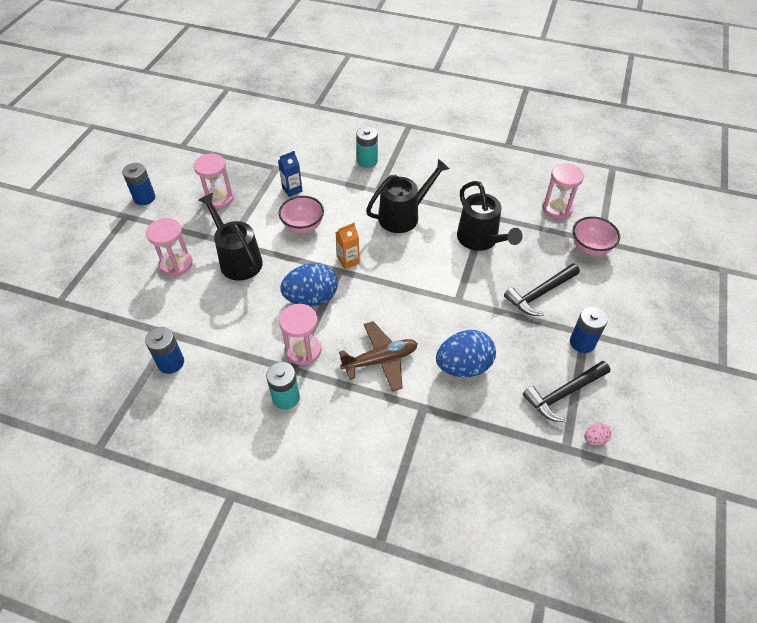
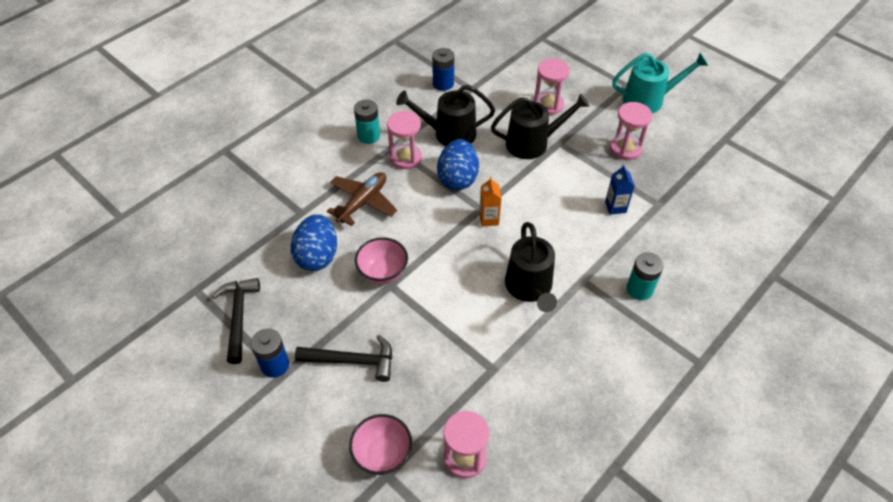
camera: 115 degrees right, 0 degrees up
blue battery [122,163,155,205] -> turquoise watering can [612,53,708,113]
pink bowl [279,196,324,234] -> pink bowl moved to [355,237,408,285]
brown plane [339,321,418,392] -> brown plane turned 150 degrees counterclockwise [327,172,397,226]
black watering can [457,181,523,251] -> black watering can moved to [396,85,495,146]
black hammer [504,263,580,316] -> black hammer turned 105 degrees clockwise [295,335,392,382]
pink egg [584,423,611,445] -> none

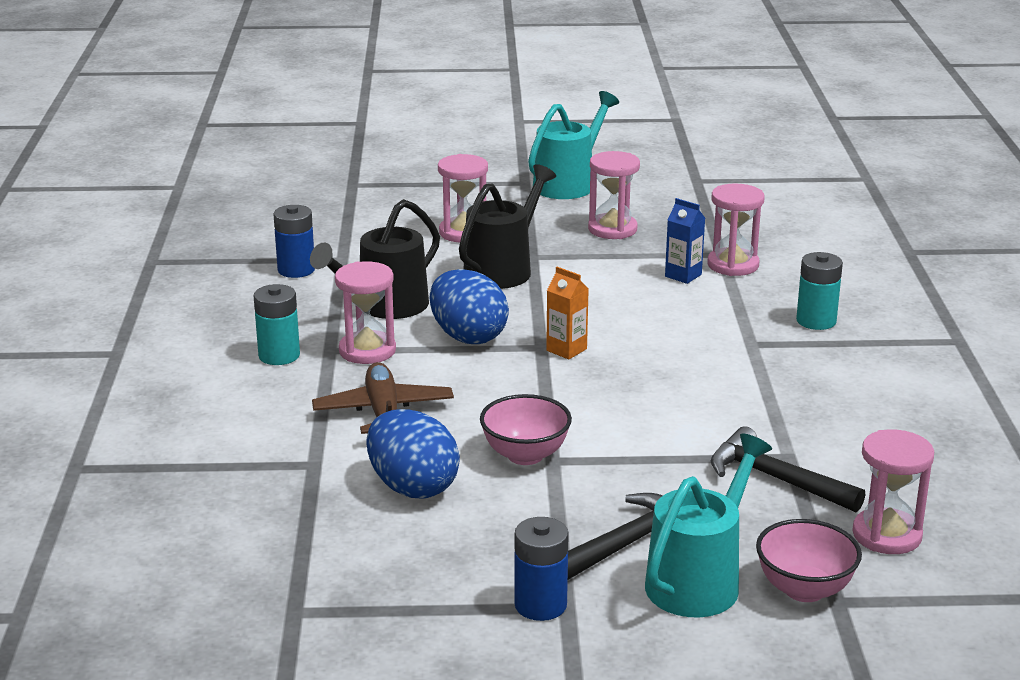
camera: 45 degrees left, 25 degrees down
black hammer [212,278,260,364] -> black hammer moved to [711,426,865,512]
black watering can [505,222,557,312] -> none
none -> turquoise watering can [645,434,772,617]
none -> pink hourglass [707,183,765,276]

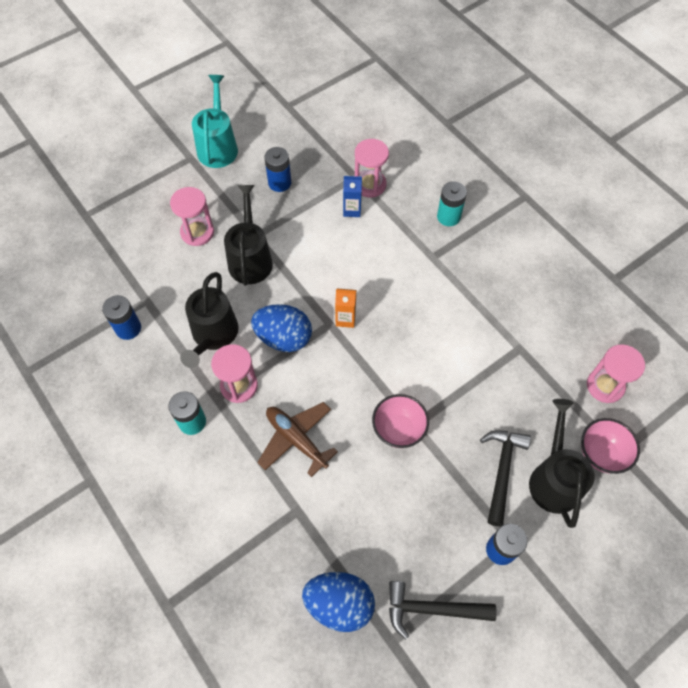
camera: 35 degrees left, 35 degrees up
blue egg [367,409,460,498] -> blue egg moved to [302,572,375,632]
pink hourglass [588,151,640,239] -> blue battery [264,147,291,192]
turquoise watering can [645,434,772,617] -> black watering can [529,399,595,528]
black hammer [711,426,865,512] -> black hammer moved to [389,581,497,639]

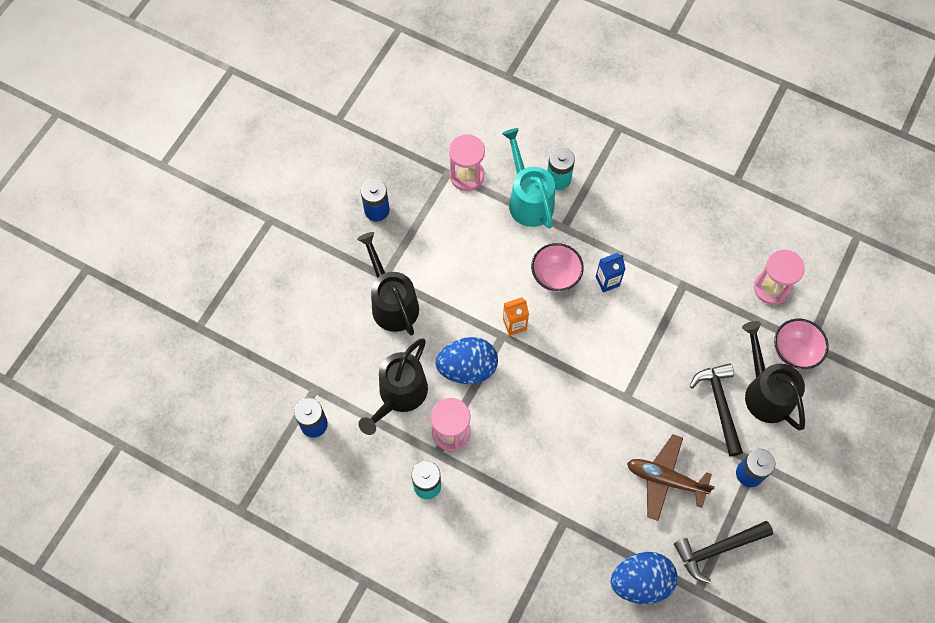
camera: 25 degrees left, 5 degrees up
pink hourglass [170,187,214,246] -> none
black watering can [180,272,239,368] -> black watering can turned 45 degrees clockwise [358,339,428,435]
turquoise watering can [192,75,238,168] -> turquoise watering can moved to [502,128,555,229]
brown plane [257,402,338,477] -> brown plane moved to [627,434,715,521]
blue carton [343,176,362,217] -> blue carton moved to [596,253,626,292]
pink bowl [372,394,429,448] -> pink bowl moved to [531,243,584,292]

